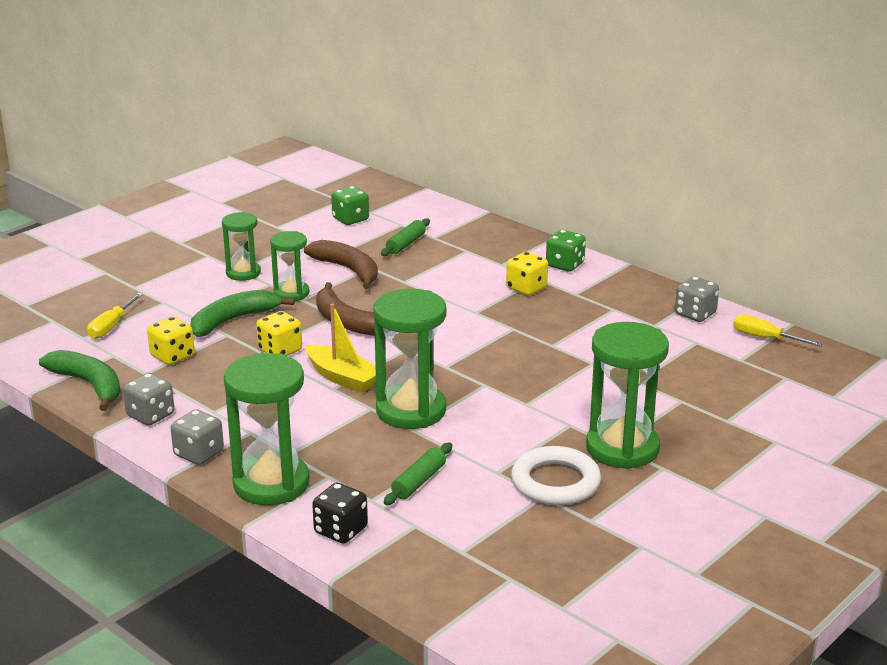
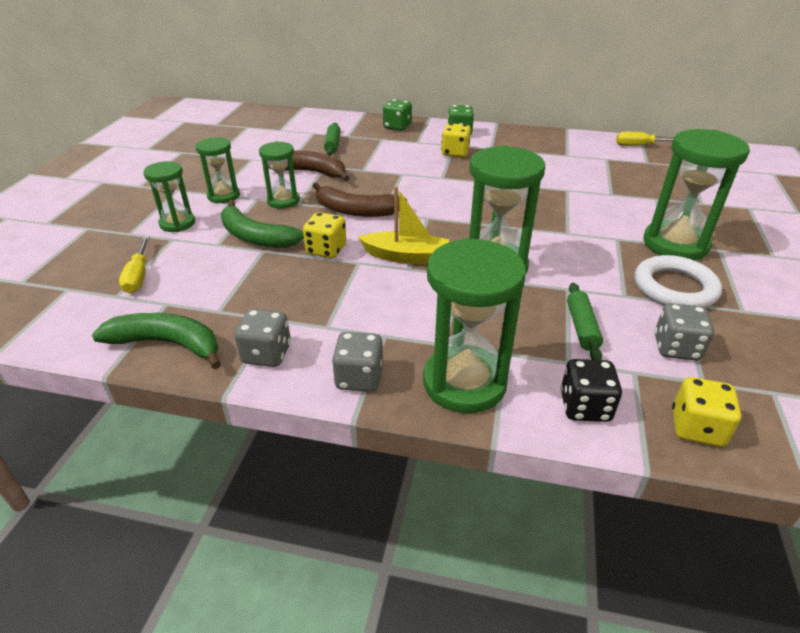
camera: 30 degrees left, 10 degrees up
yellow dice [147,316,195,365] -> yellow dice moved to [672,377,741,447]
green banana [190,290,295,337] -> green banana turned 75 degrees counterclockwise [221,200,304,248]
green dice [331,186,369,225] -> green dice moved to [383,99,412,131]
grey dice [675,276,719,322] -> grey dice moved to [655,303,714,361]
none -> green hourglass [143,161,195,232]

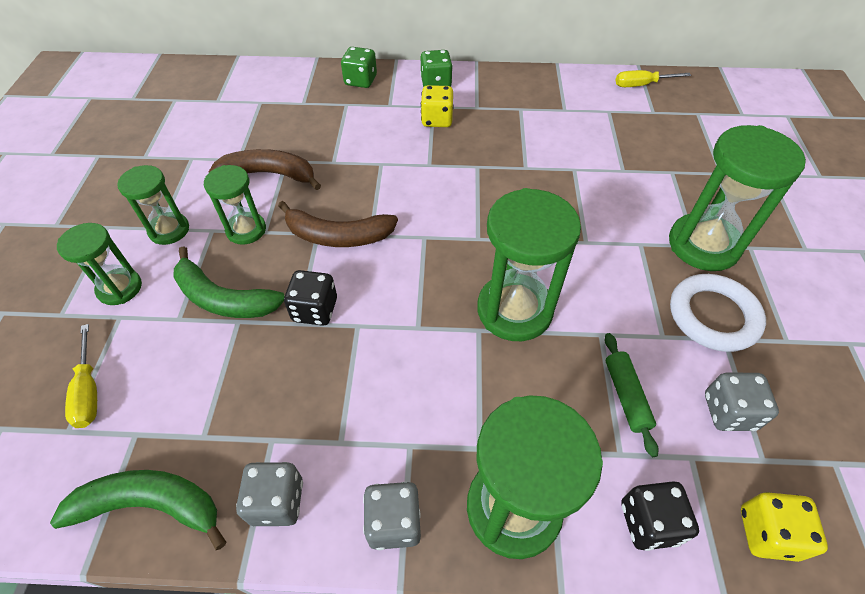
camera: 10 degrees left, 15 degrees up
yellow dice [303,212,346,258] -> black dice [284,270,337,326]
green rolling pin [324,123,341,155] -> none
yellow boat [358,186,449,264] -> none

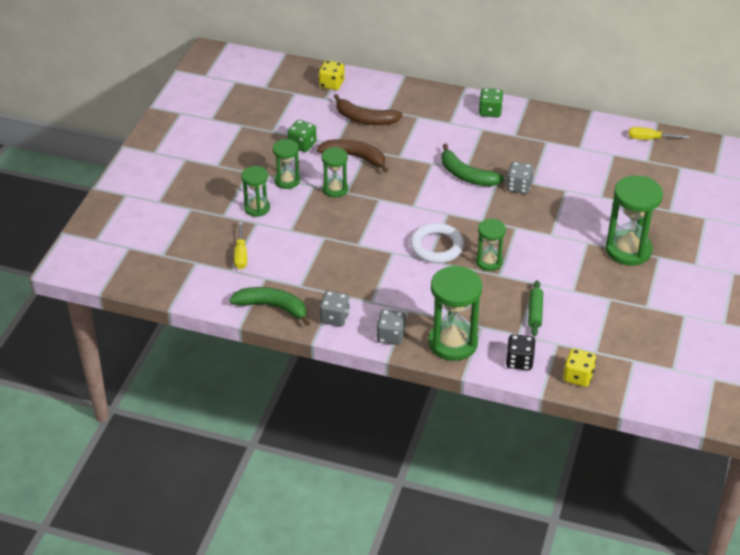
camera: 15 degrees right, 10 degrees down
green banana [173,246,284,318] -> green banana moved to [442,144,504,186]
brown banana [278,201,398,247] -> brown banana moved to [333,94,402,125]
black dice [284,270,337,326] -> none
green dice [341,47,377,88] -> green dice moved to [288,120,317,152]
yellow dice [421,85,454,127] -> yellow dice moved to [319,60,344,90]
green hourglass [477,188,581,341] -> green hourglass [476,219,506,271], size x0.58
white ring [670,274,766,352] -> white ring moved to [410,223,464,263]
grey dice [705,373,779,431] -> grey dice moved to [506,162,534,194]

